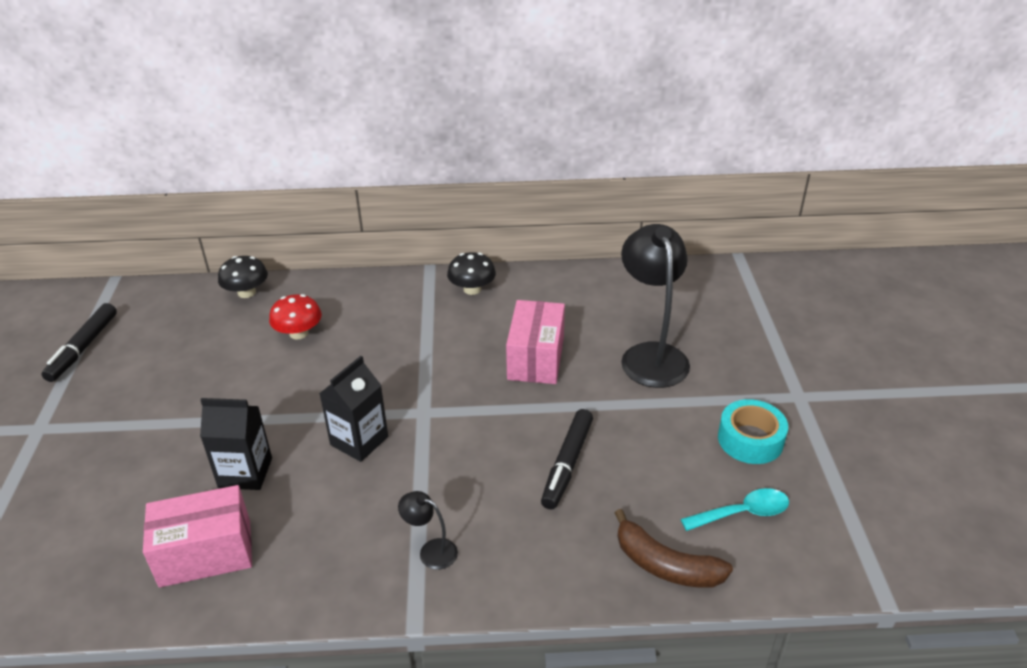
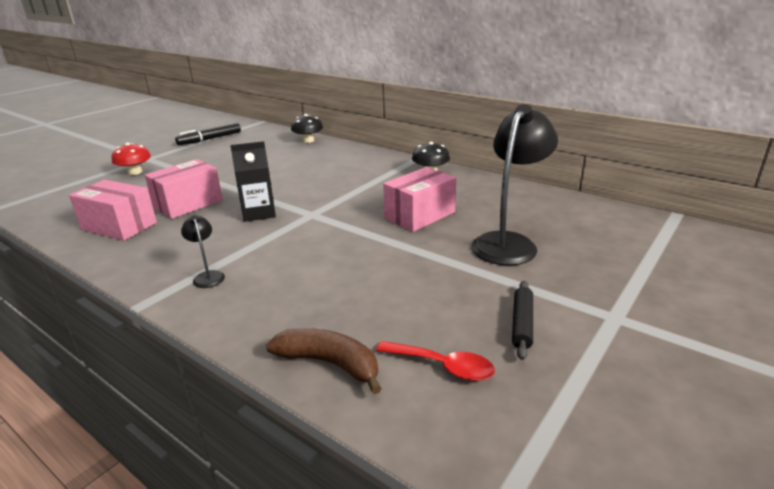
camera: 40 degrees right, 10 degrees down
black carton [200,398,272,490] -> pink box [145,159,223,219]
red mushroom [269,294,322,340] -> red mushroom moved to [112,143,151,175]
black marker [541,409,593,510] -> none
brown banana [615,509,733,588] -> brown banana turned 135 degrees clockwise [266,328,382,394]
turquoise spoon [681,488,789,531] -> red spoon [376,341,495,381]
turquoise tape [718,399,788,464] -> black rolling pin [512,281,533,360]

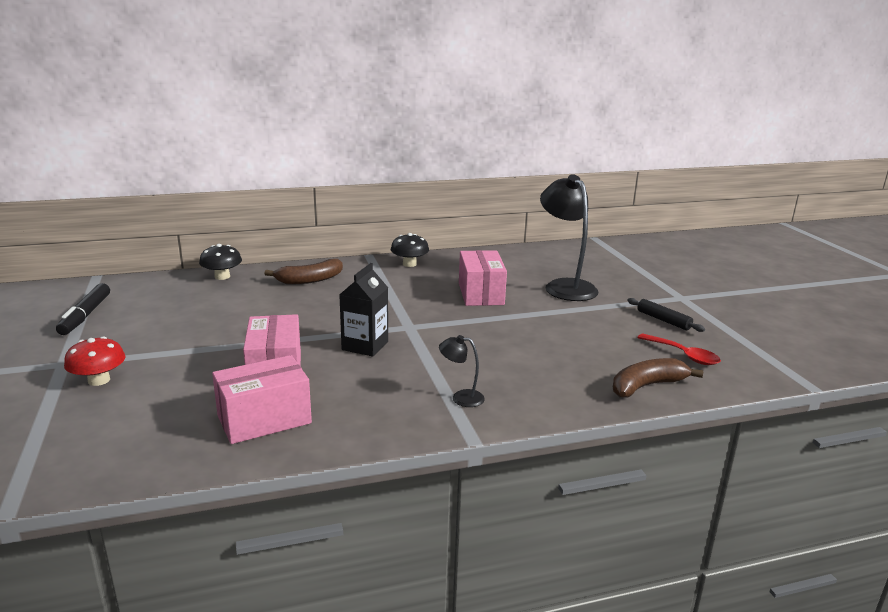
camera: 55 degrees left, 5 degrees down
red spoon [376,341,495,381] -> red spoon turned 75 degrees clockwise [637,334,721,365]
none -> brown banana [264,259,343,284]

